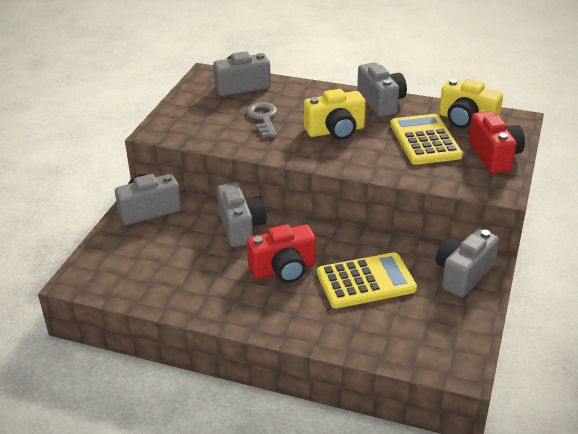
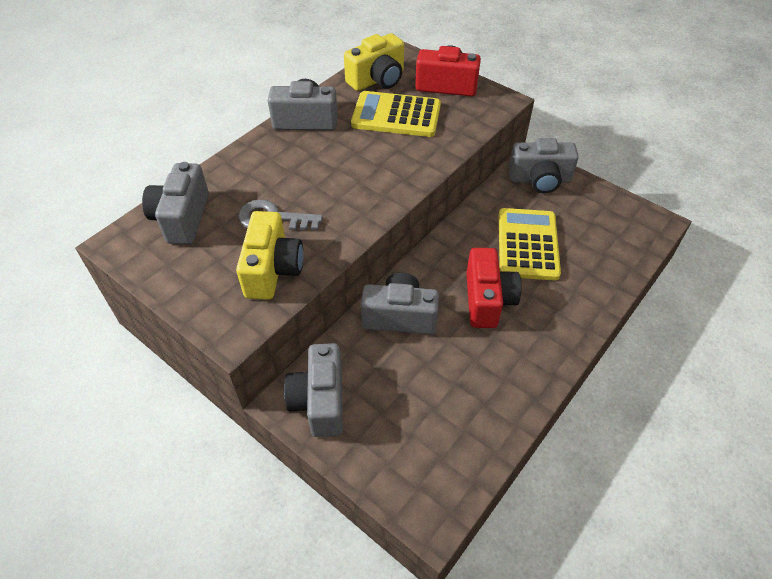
camera: 70 degrees left, 15 degrees up
yellow camera [304,89,366,140] -> yellow camera moved to [236,211,303,300]
grey camera [436,229,499,297] -> grey camera turned 60 degrees counterclockwise [509,138,579,193]

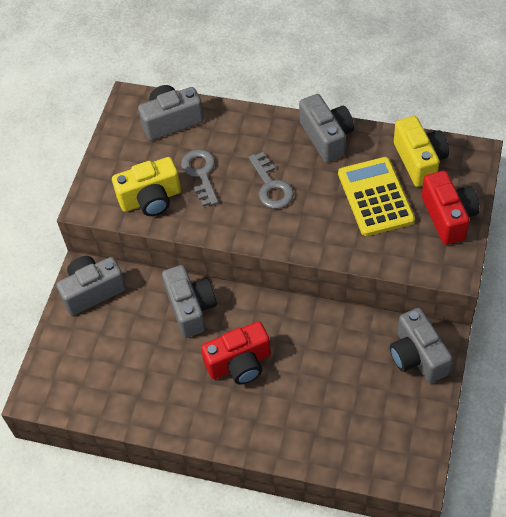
camera: 70 degrees right, 5 degrees up
yellow camera [344,33,404,91] -> yellow camera turned 135 degrees counterclockwise [394,116,449,187]
yellow calculator [499,208,561,281] -> none
none -> grey key [249,152,294,209]

